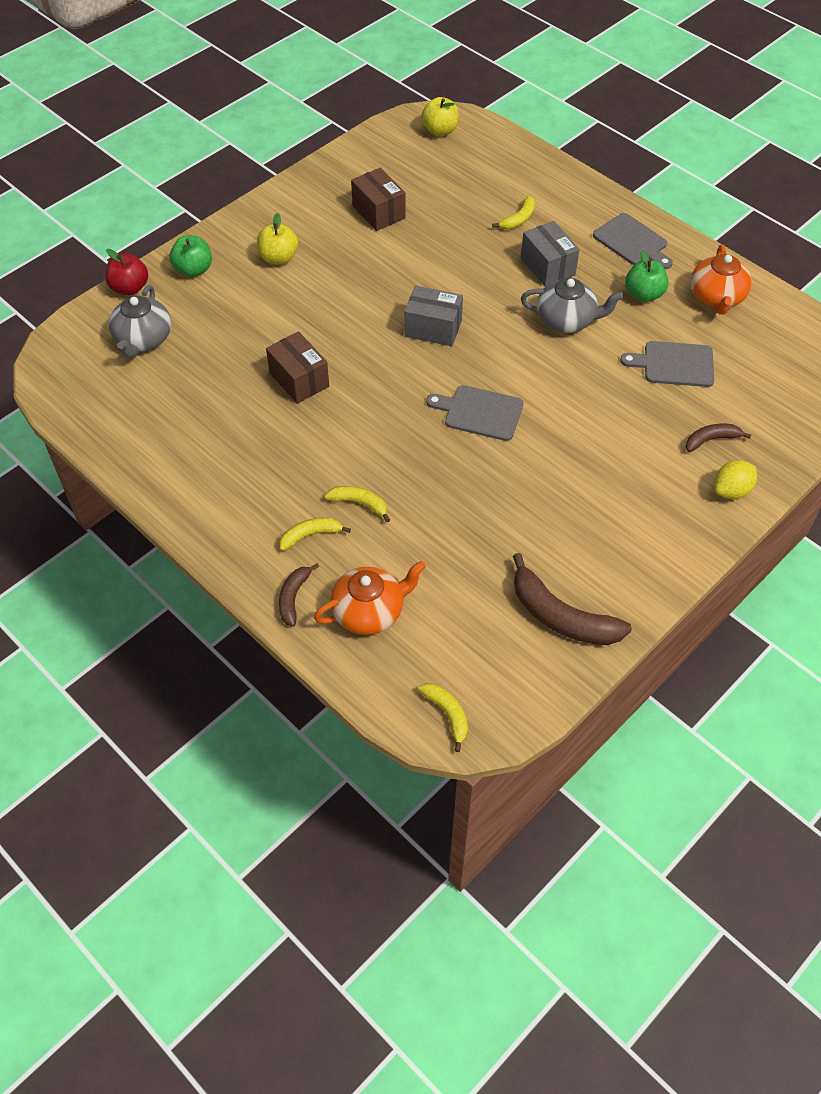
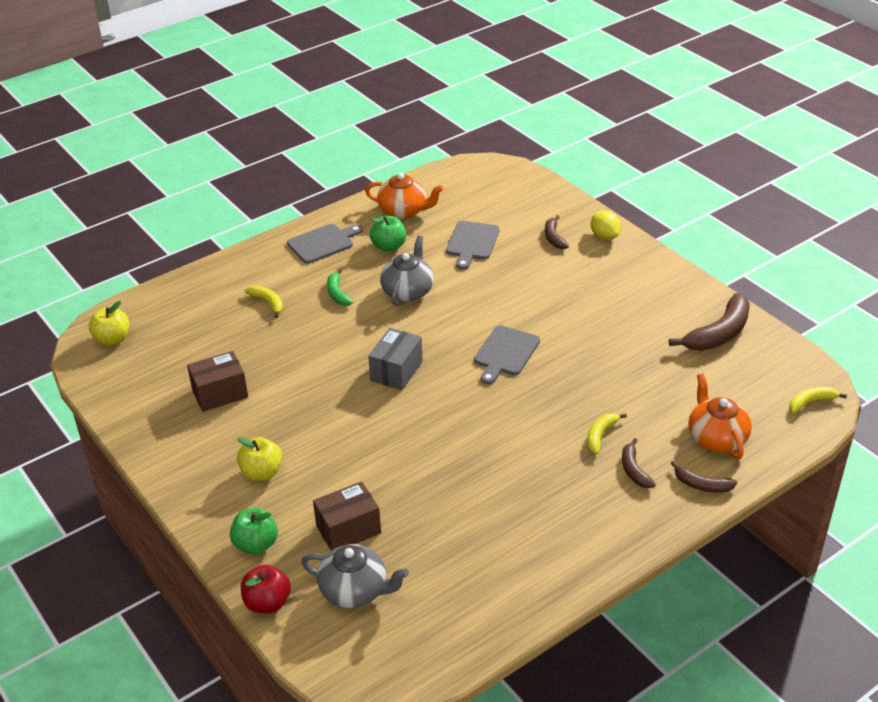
camera: 80 degrees left, 15 degrees down
brown box [266,331,329,404] -> brown box moved to [313,481,381,551]
yellow banana [279,518,351,551] -> brown banana [622,438,656,488]
grey box [521,221,580,287] -> green banana [327,269,353,306]

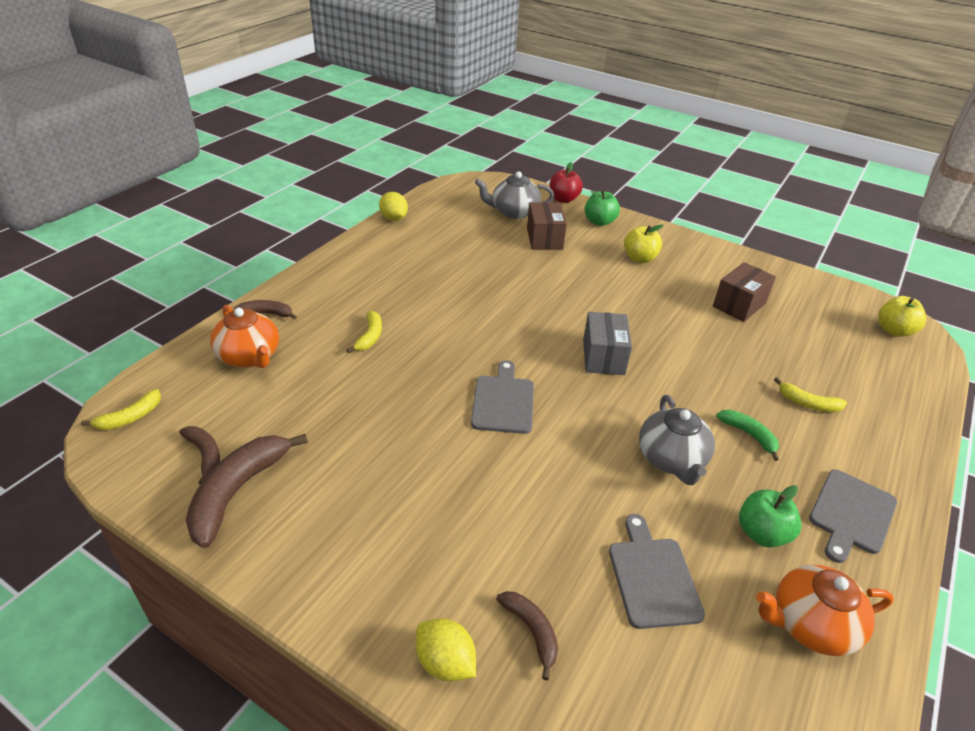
camera: 155 degrees right, 0 degrees up
brown box [313,481,381,551] -> brown box turned 45 degrees counterclockwise [527,202,567,250]
brown banana [622,438,656,488] -> brown banana moved to [179,426,220,484]
none -> yellow lemon [379,192,408,221]

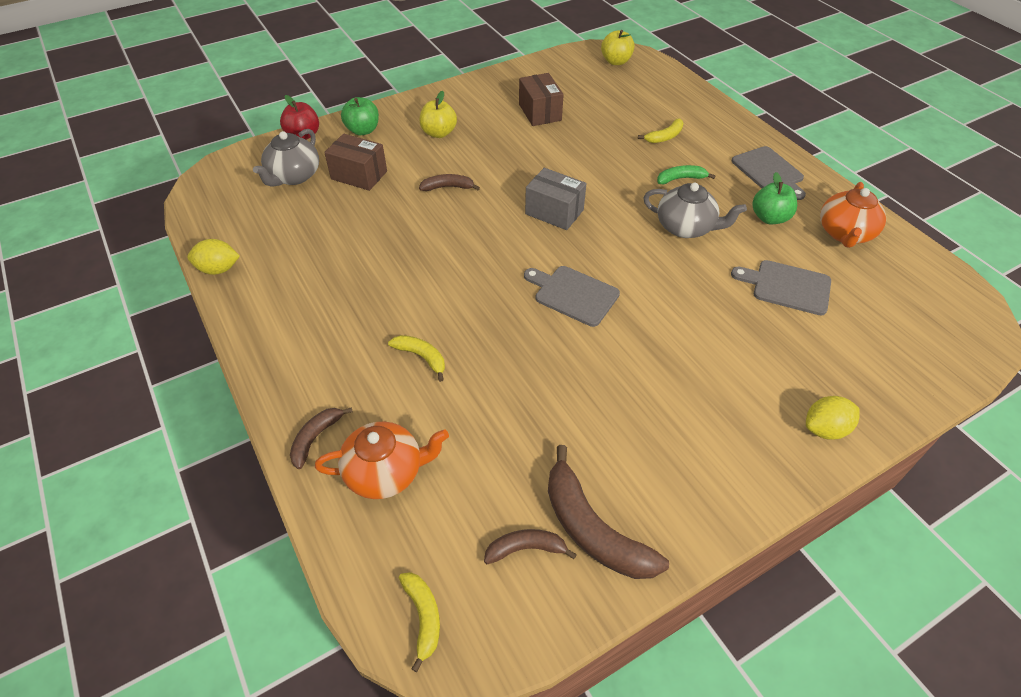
camera: 60 degrees left, 10 degrees up
brown banana [496,591,558,680] -> brown banana moved to [419,174,480,191]

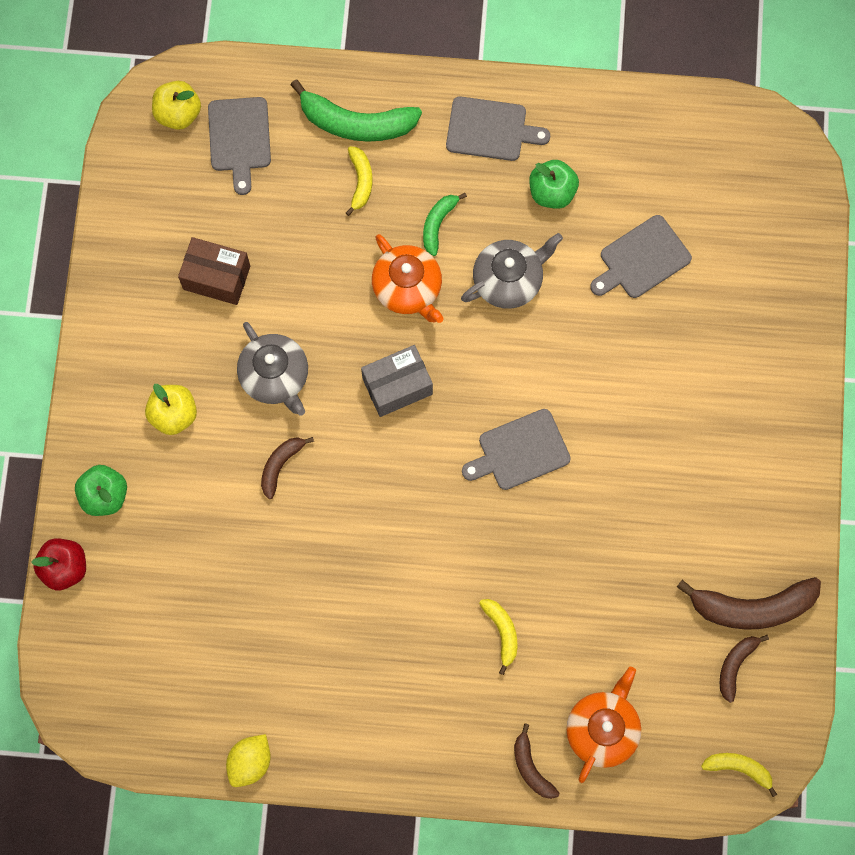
camera: 55 degrees left, 25 degrees up
grey teapot [253,129,319,187] -> grey teapot moved to [237,322,308,416]
brown box [324,134,387,191] -> none
yellow banana [388,335,445,382] -> yellow banana turned 90 degrees clockwise [479,599,517,675]
yellow lemon [806,396,860,439] -> none
orange teapot [820,182,886,248] -> orange teapot moved to [372,234,444,323]
none -> grey cutting board [208,97,271,195]
none -> green banana [291,80,422,142]

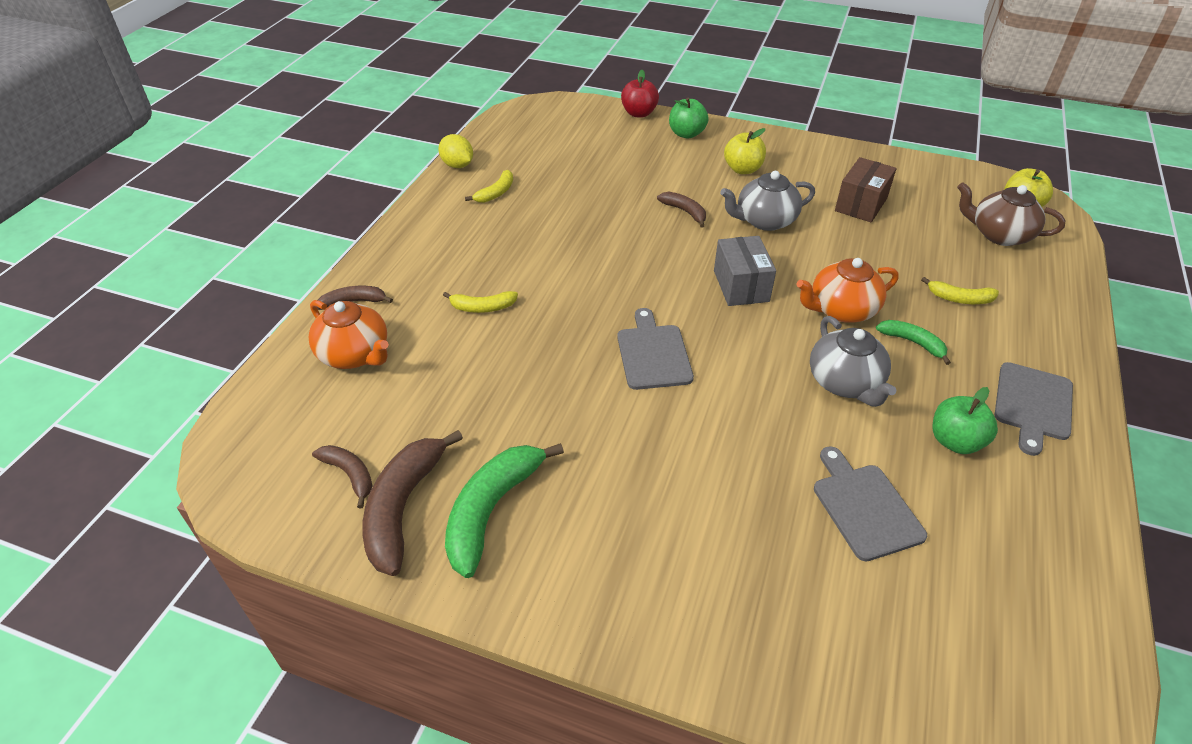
camera: 105 degrees right, 30 degrees down
grey cutting board [208,97,271,195] -> brown teapot [957,182,1066,246]
green banana [291,80,422,142] -> green banana moved to [445,443,564,578]
yellow banana [701,753,777,797] -> yellow banana moved to [465,170,513,203]

